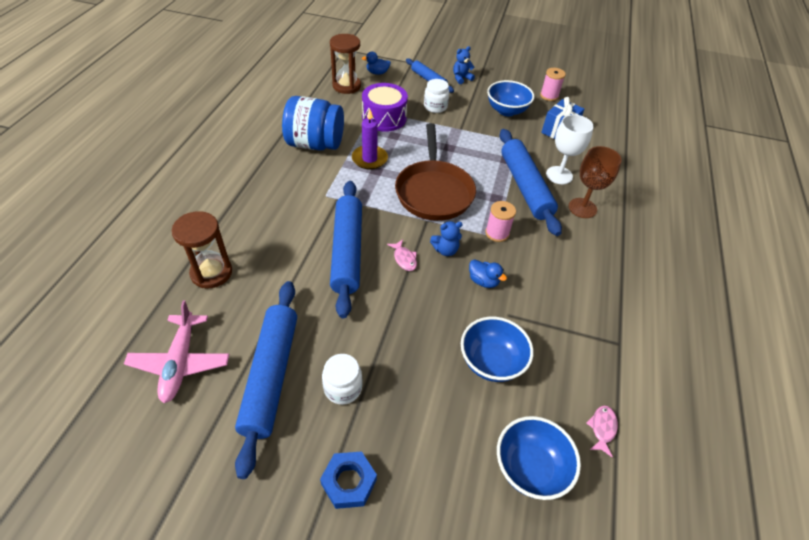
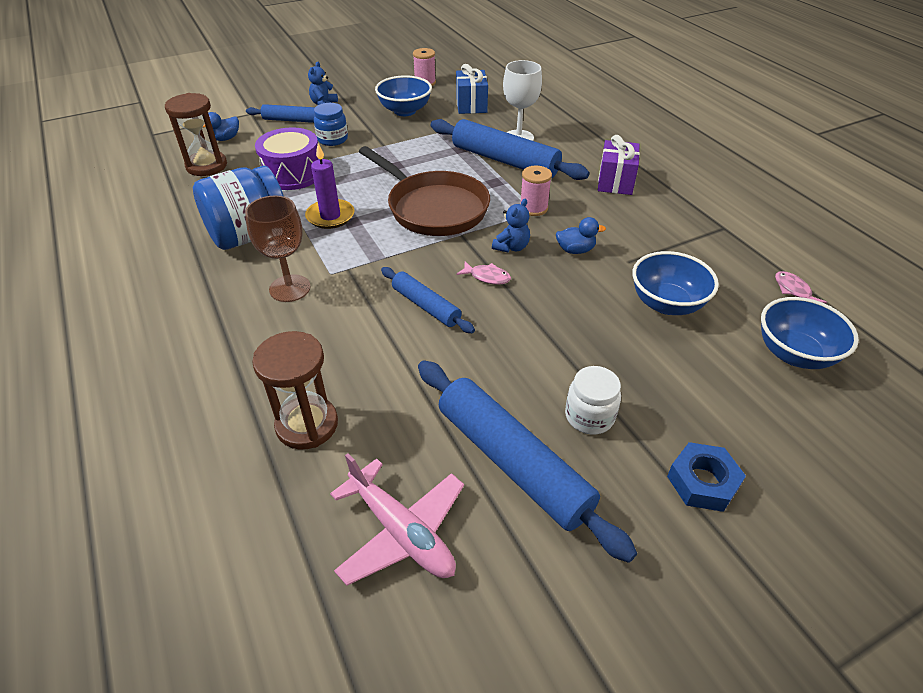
camera: 40 degrees left, 5 degrees down
blue rolling pin [330,181,362,318] -> blue rolling pin [381,267,475,333], size x0.56
white jar [424,79,449,113] -> blue jar [314,103,348,146]
brown goblet [569,146,622,218] -> brown goblet moved to [245,196,311,302]
none -> purple gift [598,135,640,195]

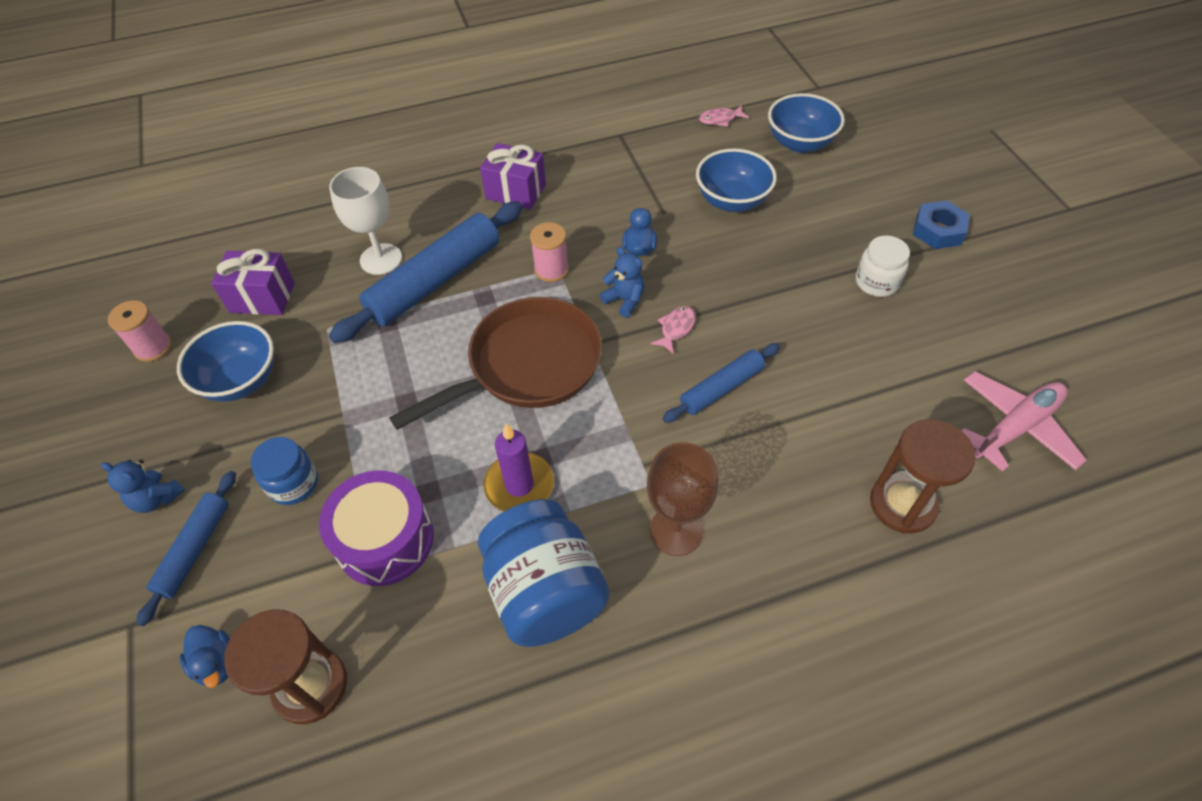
camera: 80 degrees left, 10 degrees up
blue rolling pin [418,360,637,563] -> none
blue gift [456,64,488,114] -> purple gift [211,249,295,315]

